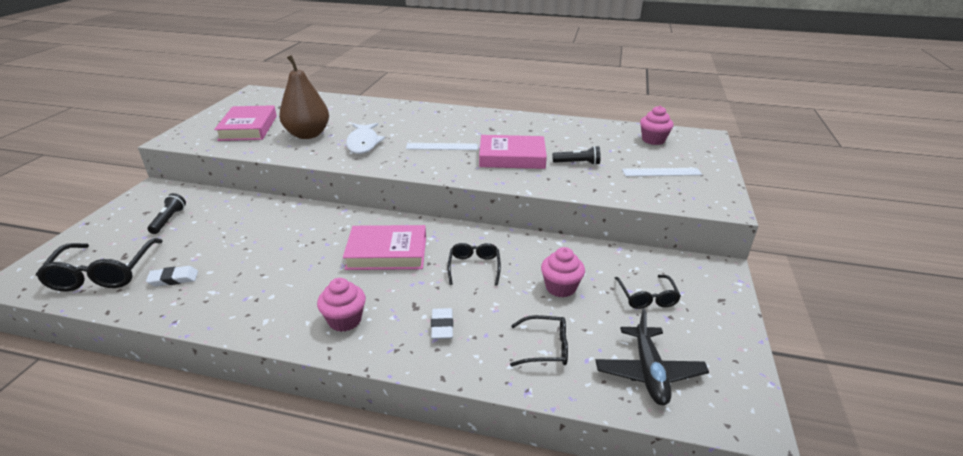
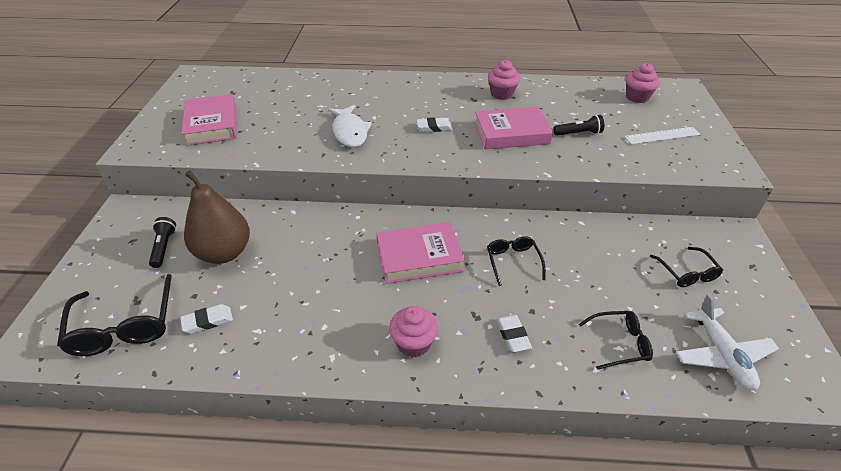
camera: 10 degrees left, 10 degrees up
brown pear [279,55,329,139] -> brown pear moved to [184,170,250,264]
white ruler [406,143,478,150] -> white eraser [417,117,453,132]
pink cupcake [541,247,585,297] -> pink cupcake moved to [488,60,520,100]
black plane [595,309,709,405] -> white plane [676,294,779,391]

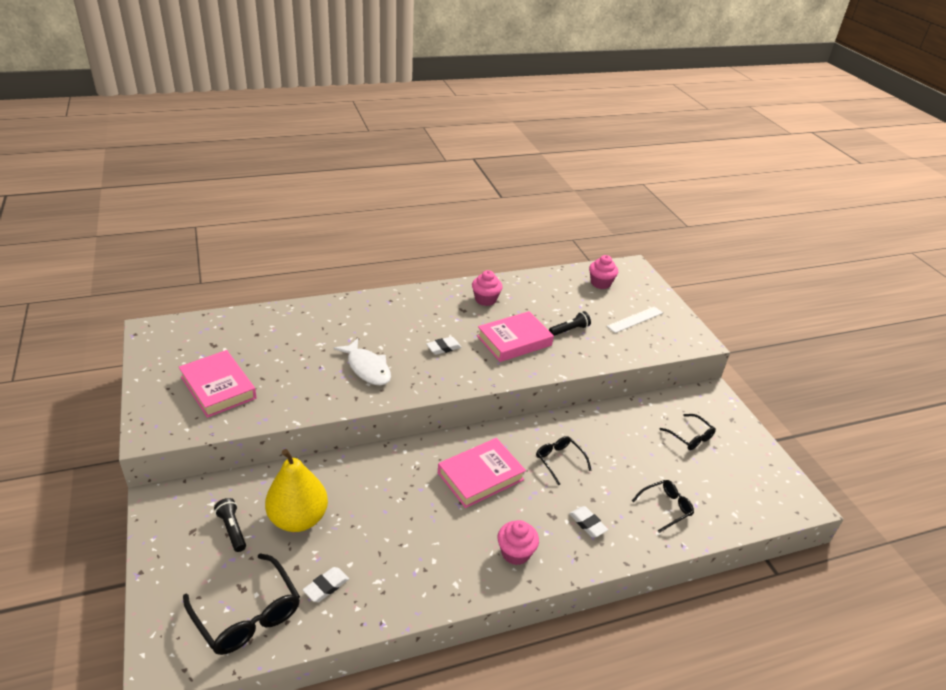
camera: 25 degrees left, 5 degrees down
brown pear [184,170,250,264] -> yellow pear [265,449,328,532]
white plane [676,294,779,391] -> none

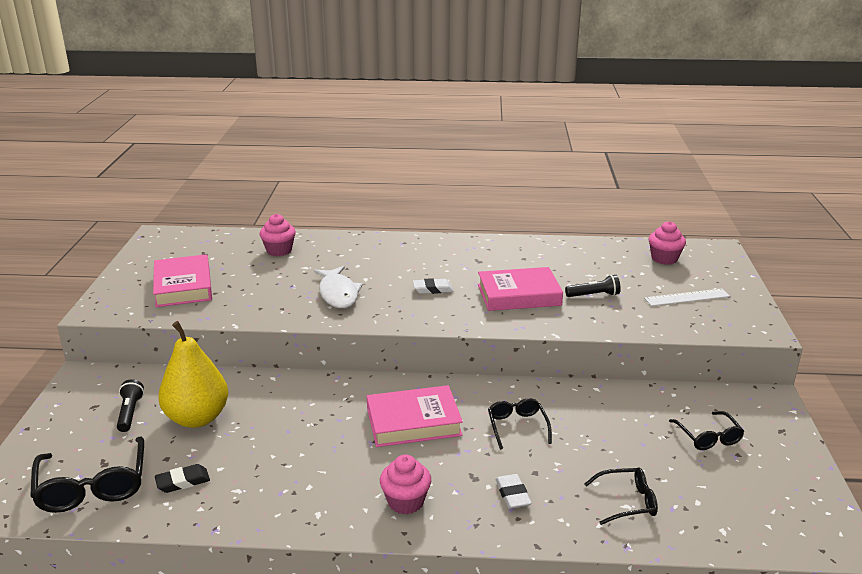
camera: 25 degrees right, 10 degrees down
white eraser [303,567,349,602] -> black eraser [155,464,210,493]
pink cupcake [472,270,503,306] -> pink cupcake moved to [259,214,296,256]

